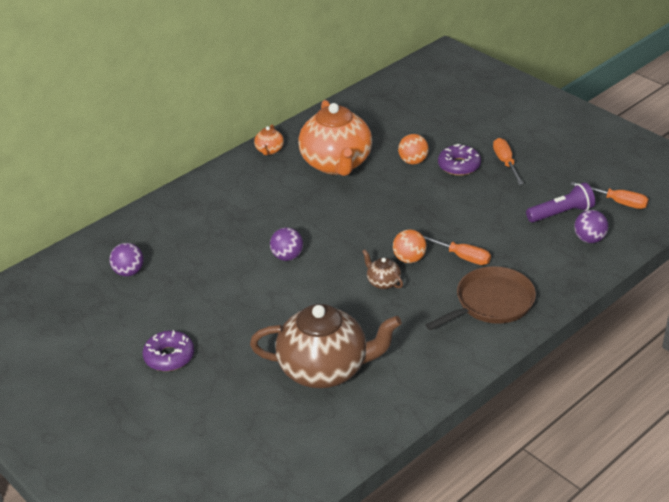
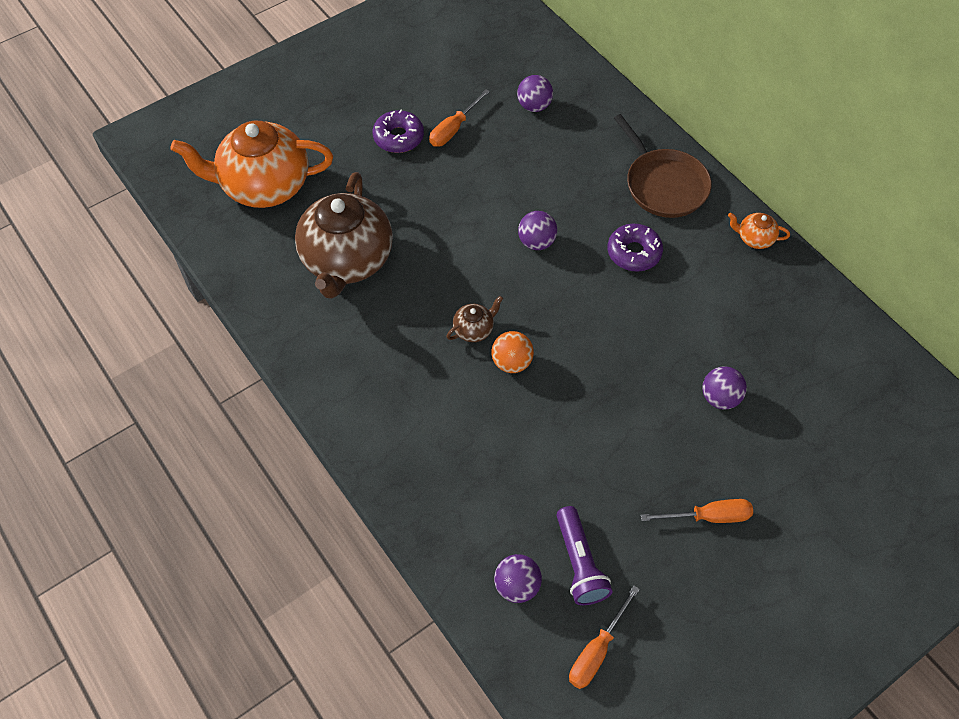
camera: 95 degrees right, 20 degrees up
orange teapot [298,100,372,176] -> orange teapot moved to [170,120,333,208]
orange ball [398,134,429,164] -> purple ball [702,366,747,409]
orange screwdriver [423,236,491,265] -> orange screwdriver moved to [429,89,490,147]
brown pan [426,266,536,330] -> brown pan moved to [614,114,712,218]
purple donut [438,144,481,176] -> purple donut moved to [608,224,663,272]

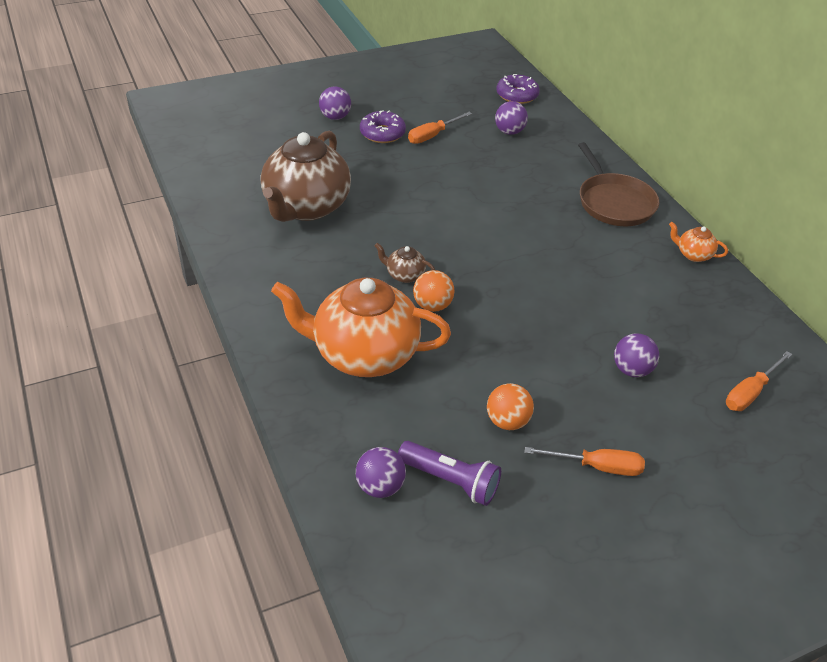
camera: 10 degrees right, 15 degrees down
orange teapot [170,120,333,208] -> orange teapot moved to [271,278,451,377]
brown teapot [447,296,503,342] -> brown teapot turned 135 degrees counterclockwise [374,243,435,283]
purple ball [518,211,557,250] -> purple ball moved to [319,86,351,120]
purple flashlight [556,506,612,605] -> purple flashlight turned 60 degrees counterclockwise [398,441,501,506]
orange screwdriver [569,586,640,689] -> orange screwdriver moved to [726,351,792,411]
purple donut [608,224,663,272] -> purple donut moved to [496,74,540,104]
none -> orange ball [487,383,534,430]

